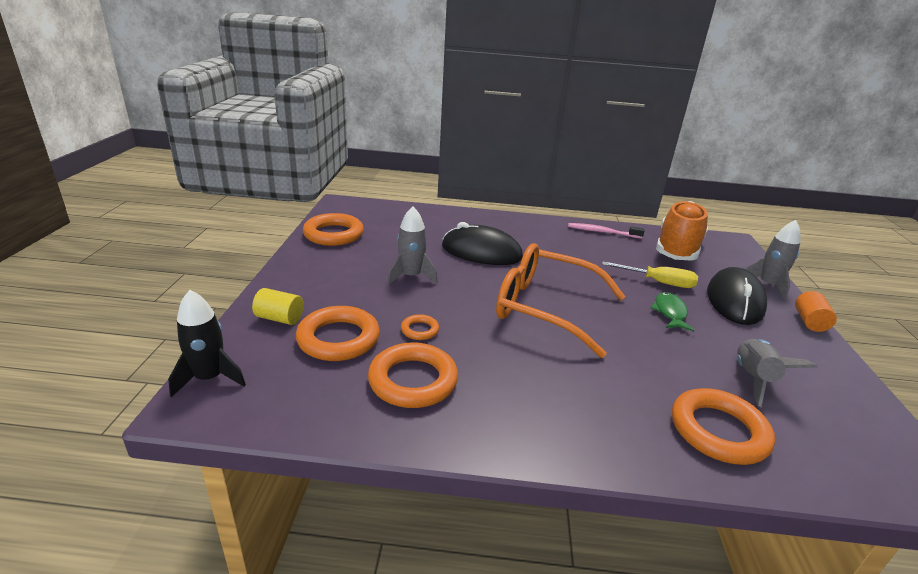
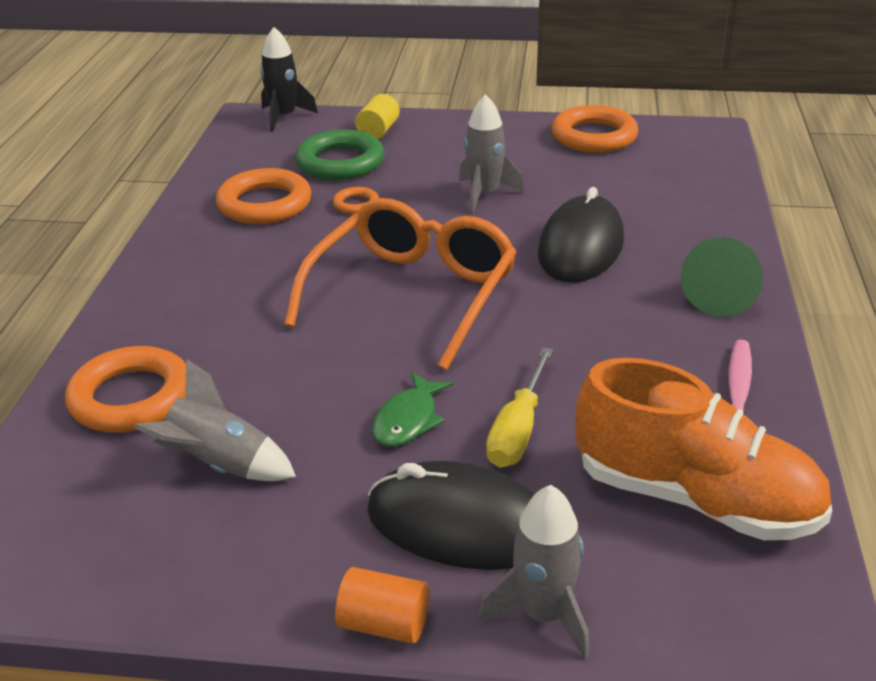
camera: 95 degrees right, 5 degrees up
orange ring [296,306,380,361] -> green ring [295,130,384,180]
green fish [651,292,695,331] -> green fish turned 105 degrees clockwise [372,372,454,447]
none -> green cone [681,237,763,317]

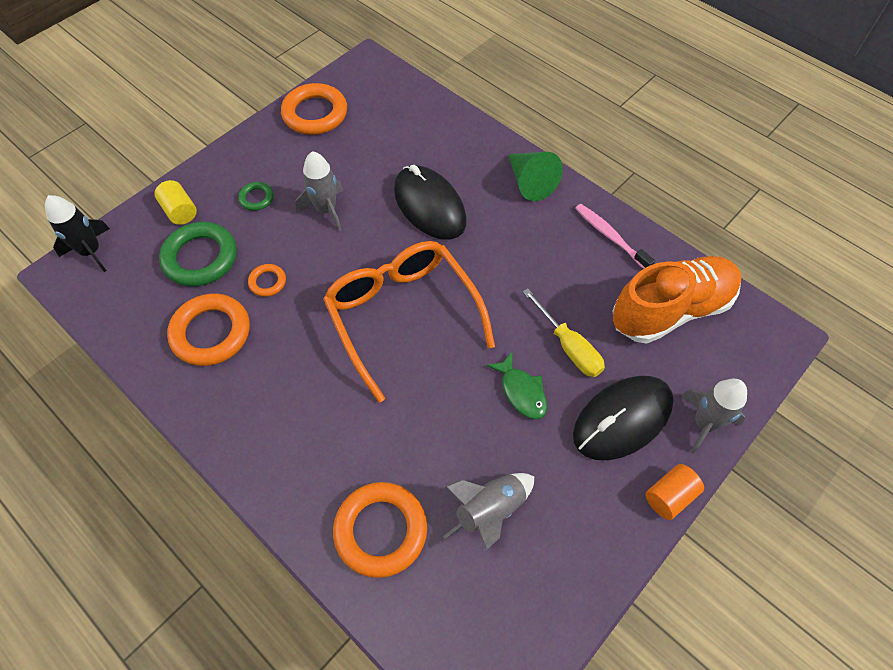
camera: 55 degrees left, 25 degrees up
none -> green ring [238,182,274,211]

